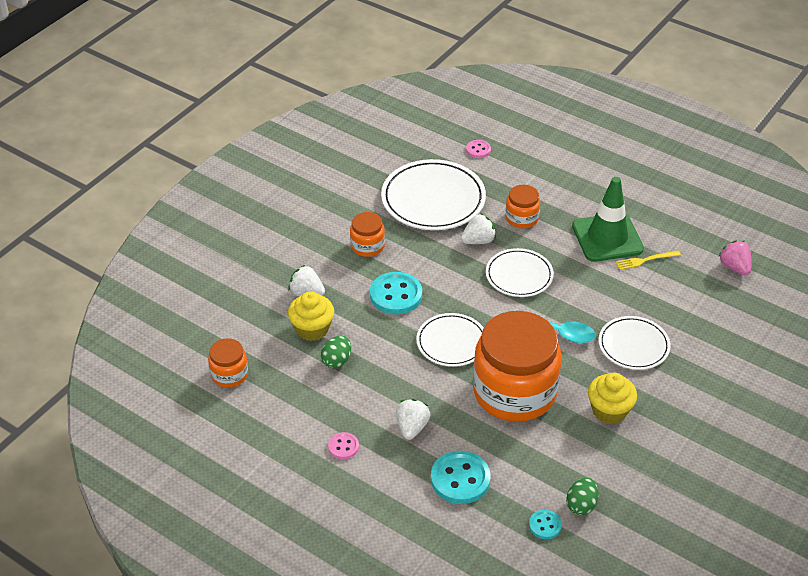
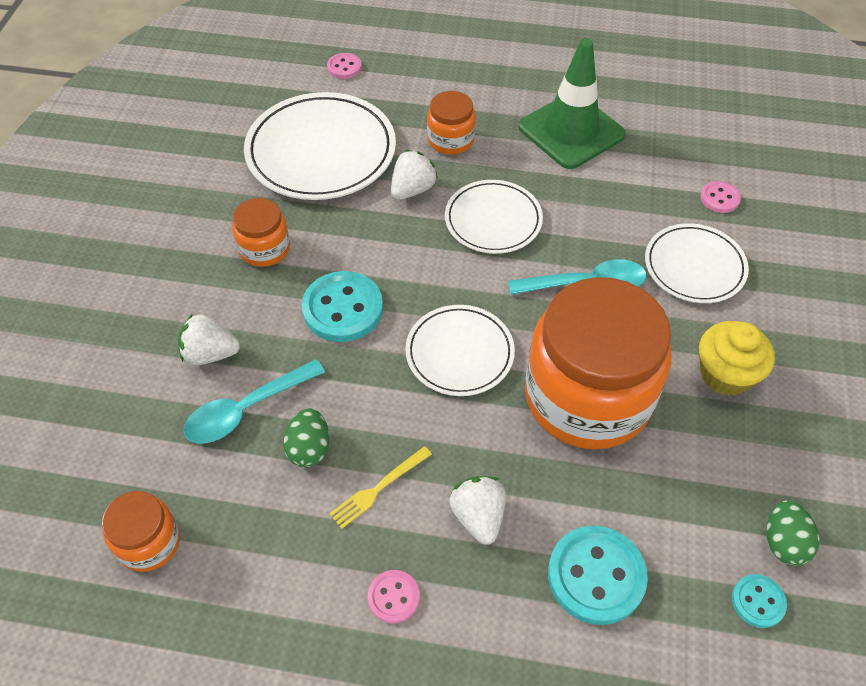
camera: 25 degrees left, 10 degrees up
yellow cupcake [288,291,334,341] -> turquoise spoon [183,359,325,443]
yellow fork [616,251,681,270] -> yellow fork moved to [329,446,432,529]
pink strawberry [718,241,752,275] -> none
none -> pink button [700,181,741,213]

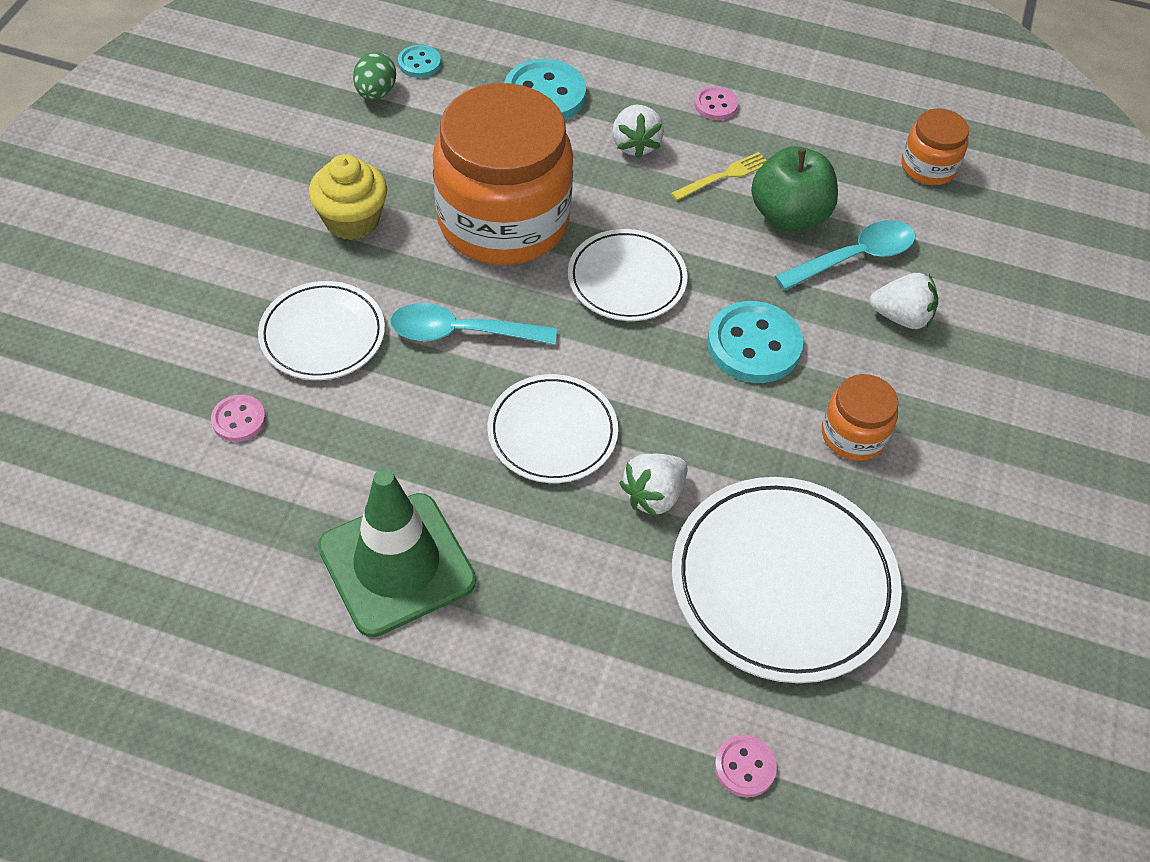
camera: 175 degrees left, 0 degrees up
green egg [283,408,330,468] -> green apple [751,146,838,231]
orange jar [427,91,476,155] -> none

